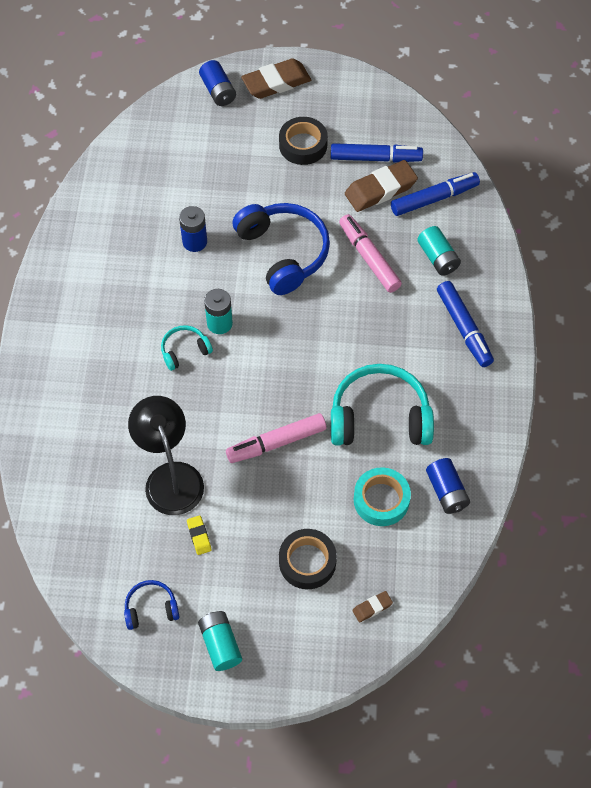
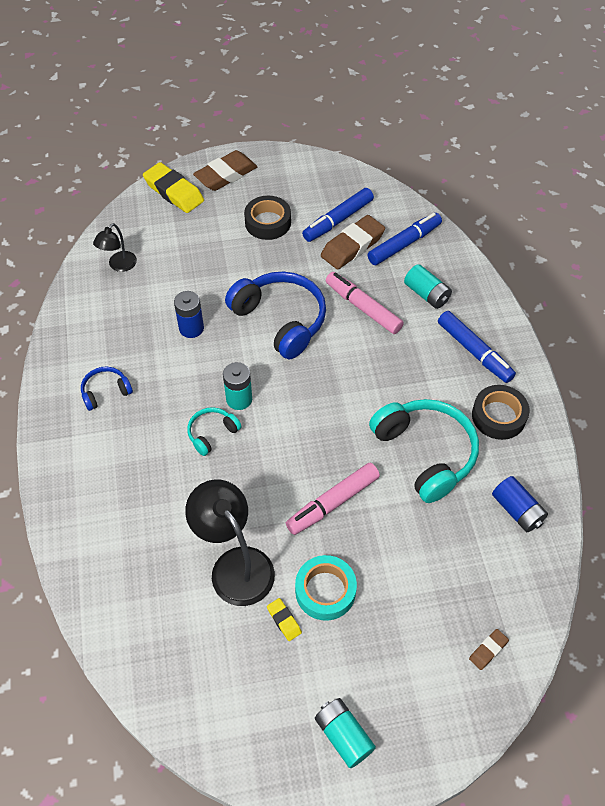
camera: 15 degrees left, 5 degrees down
blue headphones [124,580,179,630] -> blue headphones moved to [81,367,133,411]
blue battery [199,60,236,106] -> yellow eraser [143,162,204,213]
black tape [279,529,337,589] -> black tape moved to [472,385,530,440]
blue marker [331,143,423,163] -> blue marker turned 150 degrees clockwise [302,188,374,242]
turquoise headphones [331,364,434,445] -> turquoise headphones turned 75 degrees clockwise [369,399,479,503]
turquoise tape [354,467,411,526] -> turquoise tape moved to [295,555,357,621]
none -> black lamp [93,223,137,272]

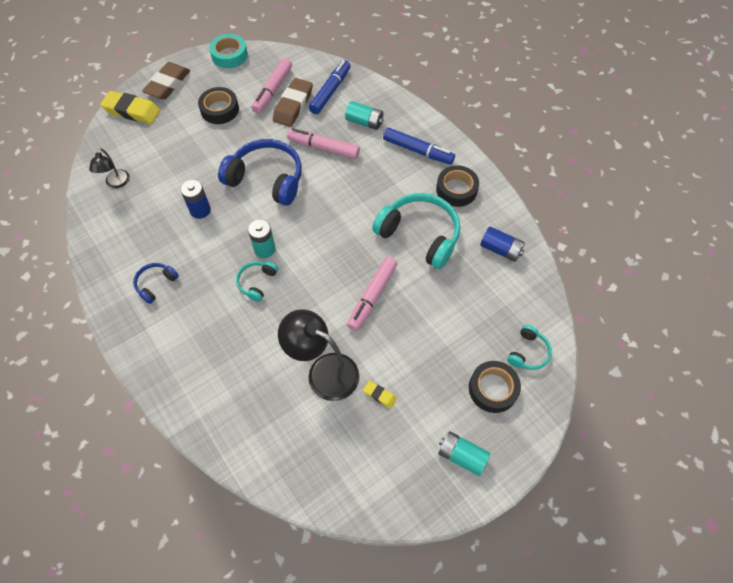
camera: 25 degrees left, 5 degrees up
turquoise tape [295,555,357,621] -> turquoise tape moved to [209,34,248,68]
blue marker [302,188,374,242] -> pink marker [252,58,292,114]
brown eraser [469,629,509,670] -> turquoise headphones [507,325,552,370]
none -> black tape [469,361,521,413]

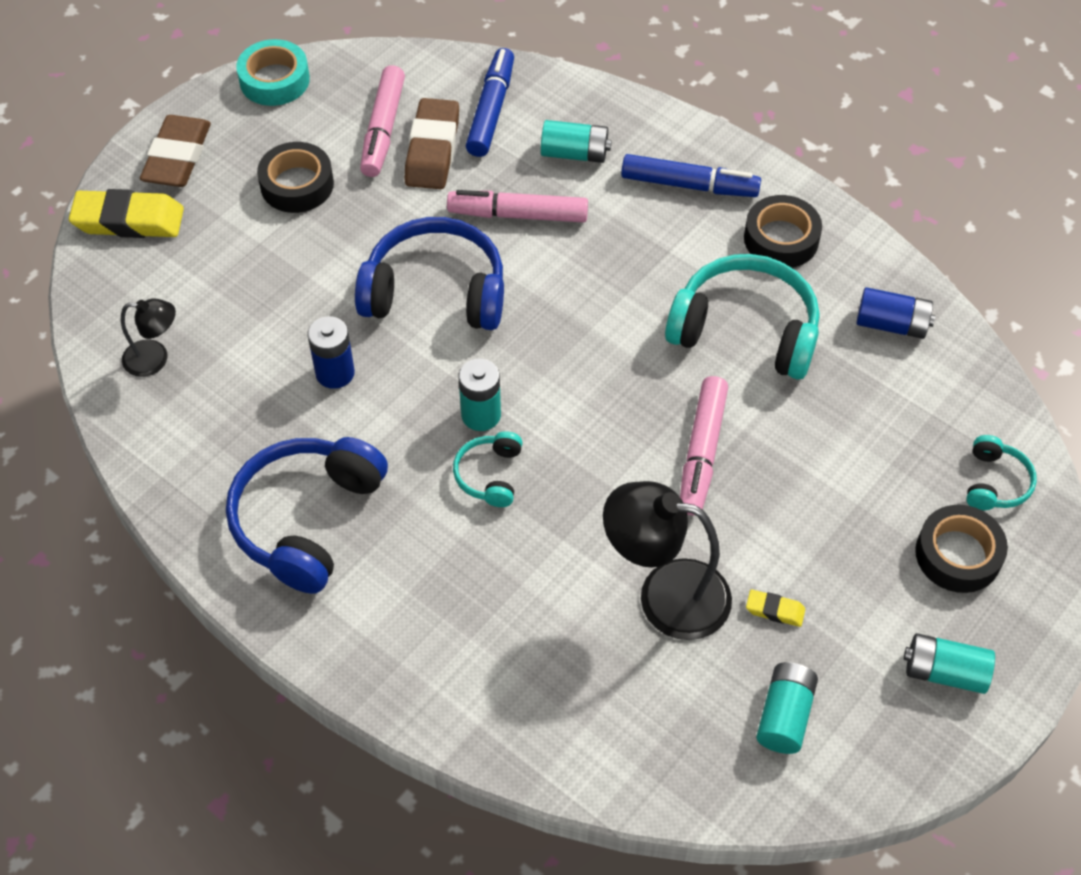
camera: 15 degrees left, 5 degrees down
black lamp [89,148,130,188] -> black lamp turned 75 degrees counterclockwise [121,298,176,377]
blue headphones [133,263,179,304] -> blue headphones [226,437,388,594], size x2.04
none -> turquoise battery [756,662,818,754]

